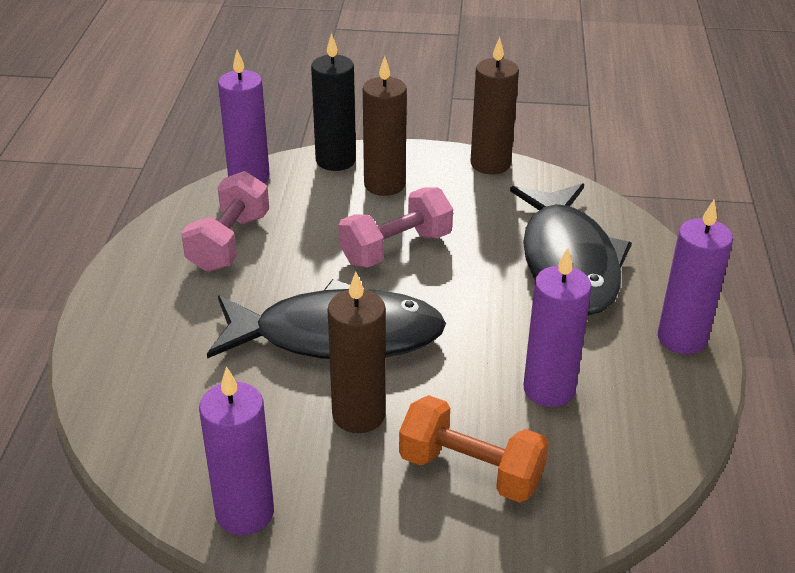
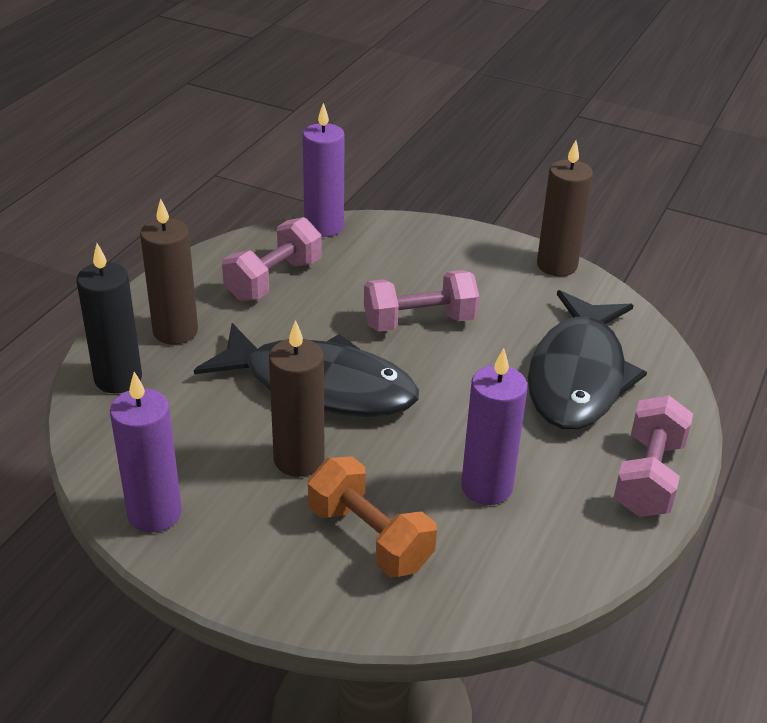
camera: 20 degrees right, 0 degrees up
black candle [311,33,356,171] -> black candle moved to [77,243,142,393]
brown candle [363,56,407,196] -> brown candle moved to [140,199,198,344]
purple candle [658,200,733,354] -> pink dumbbell [614,395,693,517]

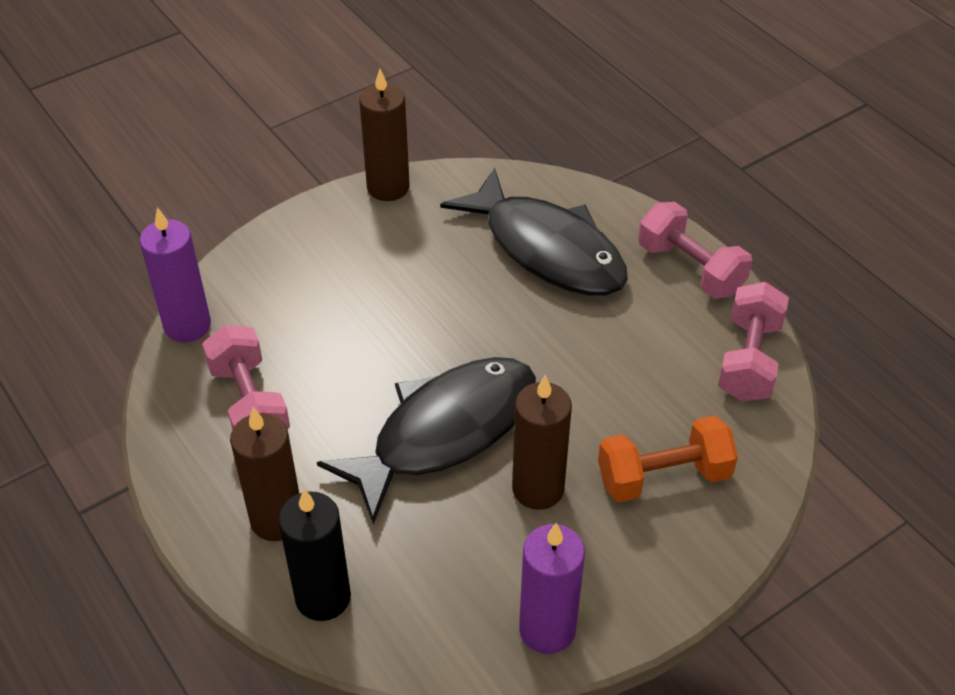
camera: 60 degrees left, 10 degrees up
pink dumbbell [364,270,479,332] -> pink dumbbell moved to [718,282,789,402]
purple candle [461,348,527,505] -> none

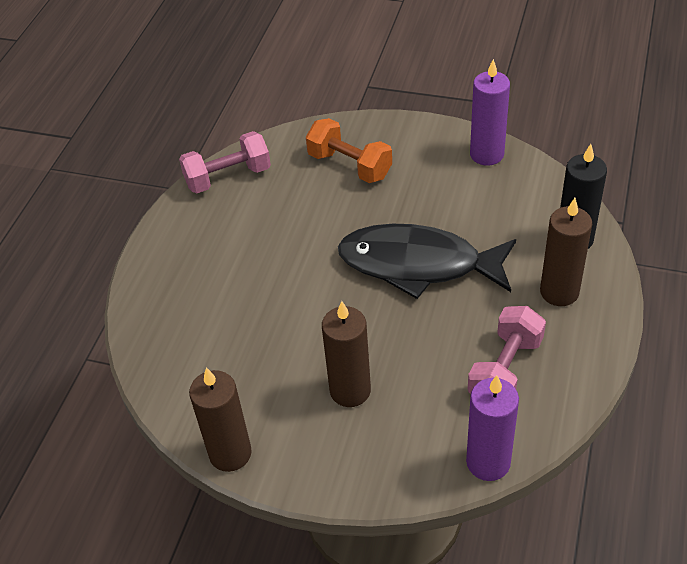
camera: 125 degrees left, 0 degrees up
black fish [440,167,628,296] -> none
brown candle [512,375,572,510] -> brown candle moved to [322,301,371,407]
pink dumbbell [638,202,752,299] -> none

